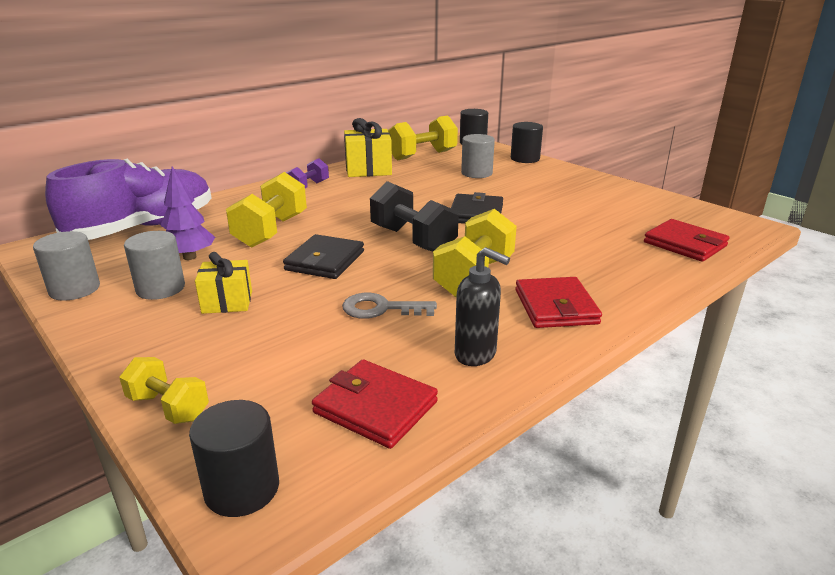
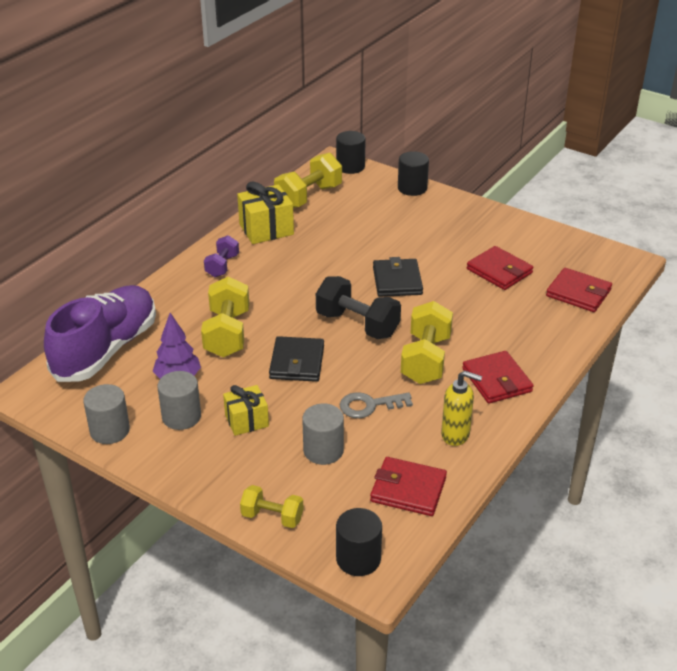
camera: 15 degrees left, 10 degrees up
black soap dispenser [455,247,510,366] -> yellow soap dispenser [441,371,482,446]
grey cylinder [461,134,495,178] -> grey cylinder moved to [302,403,344,465]
none -> red wallet [467,246,533,290]

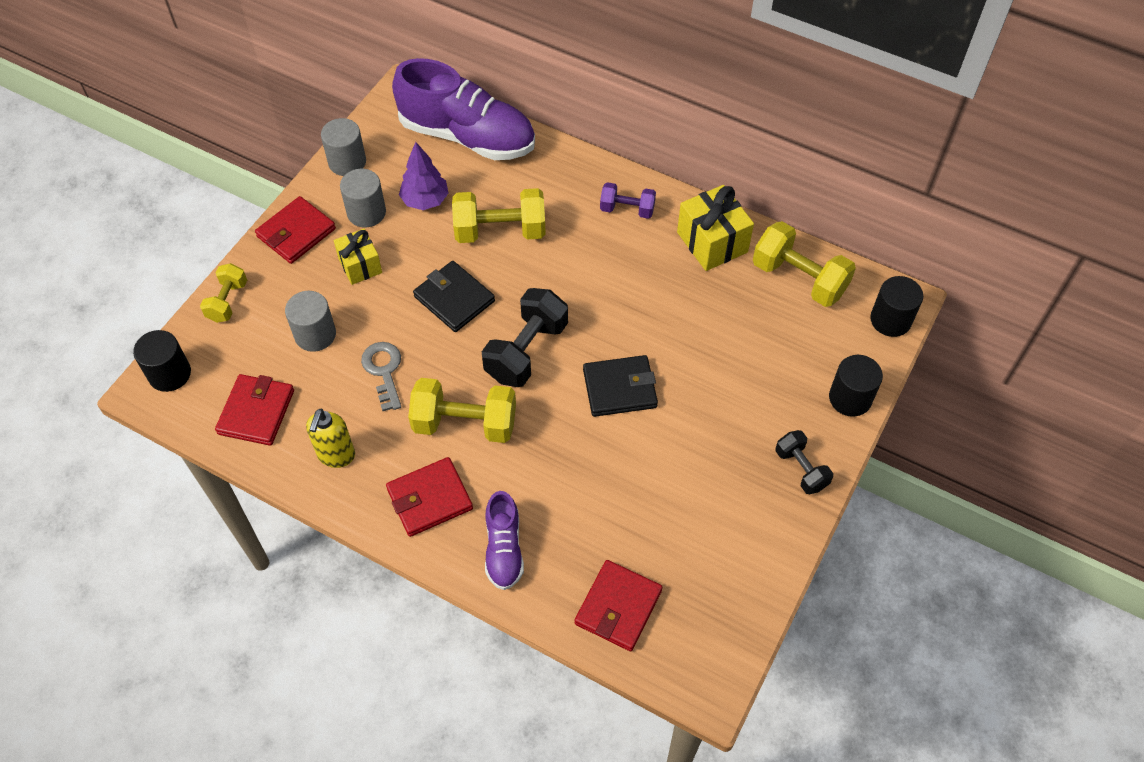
camera: 85 degrees right, 20 degrees up
black wallet [269,336,324,382] -> black wallet turned 45 degrees clockwise [413,261,495,332]
red wallet [467,246,533,290] -> red wallet moved to [255,196,336,264]
none -> purple shoe [485,491,524,590]
none -> black dumbbell [775,430,833,494]

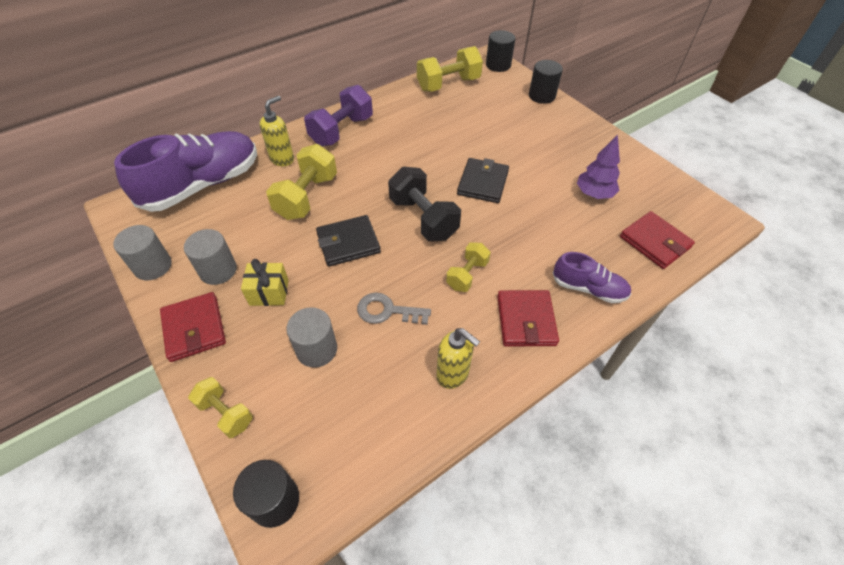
camera: 65 degrees left, 5 degrees down
red wallet [215,374,294,446] -> none
purple tree [399,142,449,210] -> purple tree moved to [577,135,620,199]
yellow dumbbell [408,378,516,443] -> yellow dumbbell [446,242,491,292], size x0.59
purple dumbbell [600,182,656,219] -> purple dumbbell [304,85,373,146], size x1.69
yellow gift [677,185,754,271] -> none
black dumbbell [775,430,833,494] -> none
none -> yellow soap dispenser [260,96,294,166]

